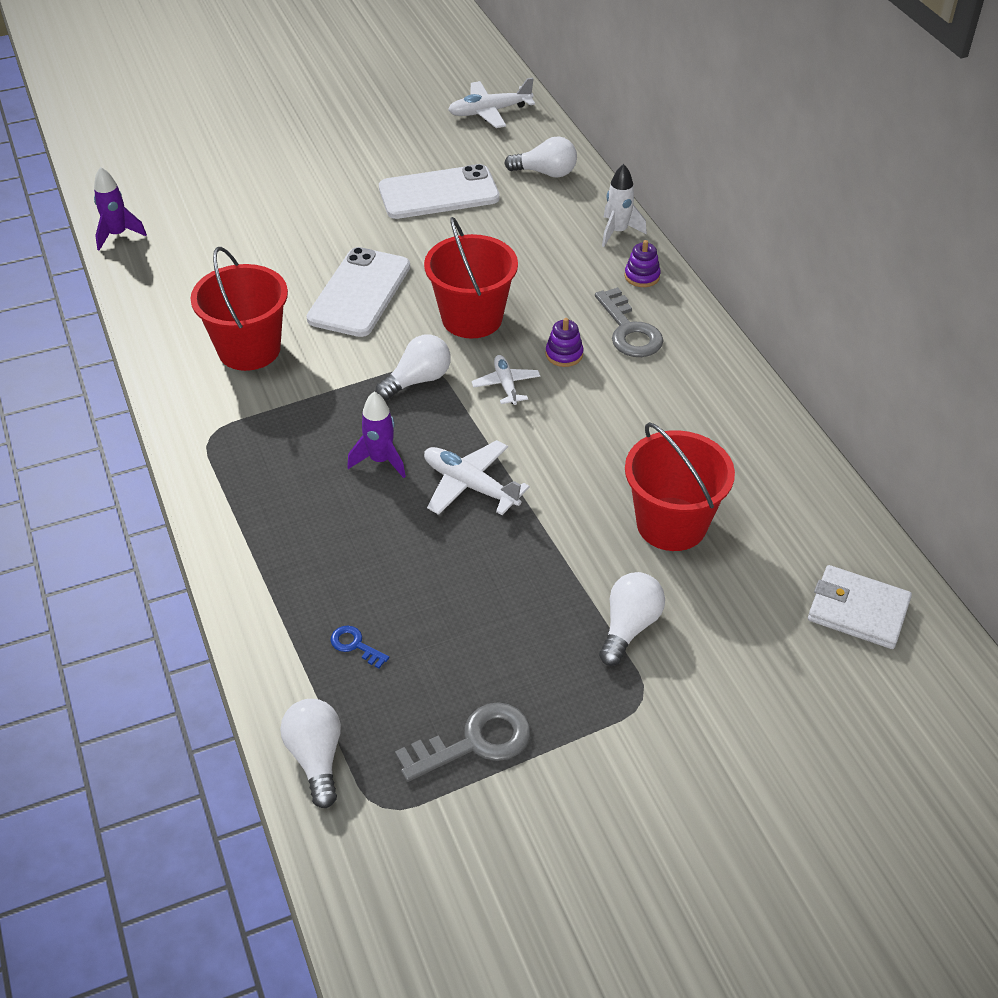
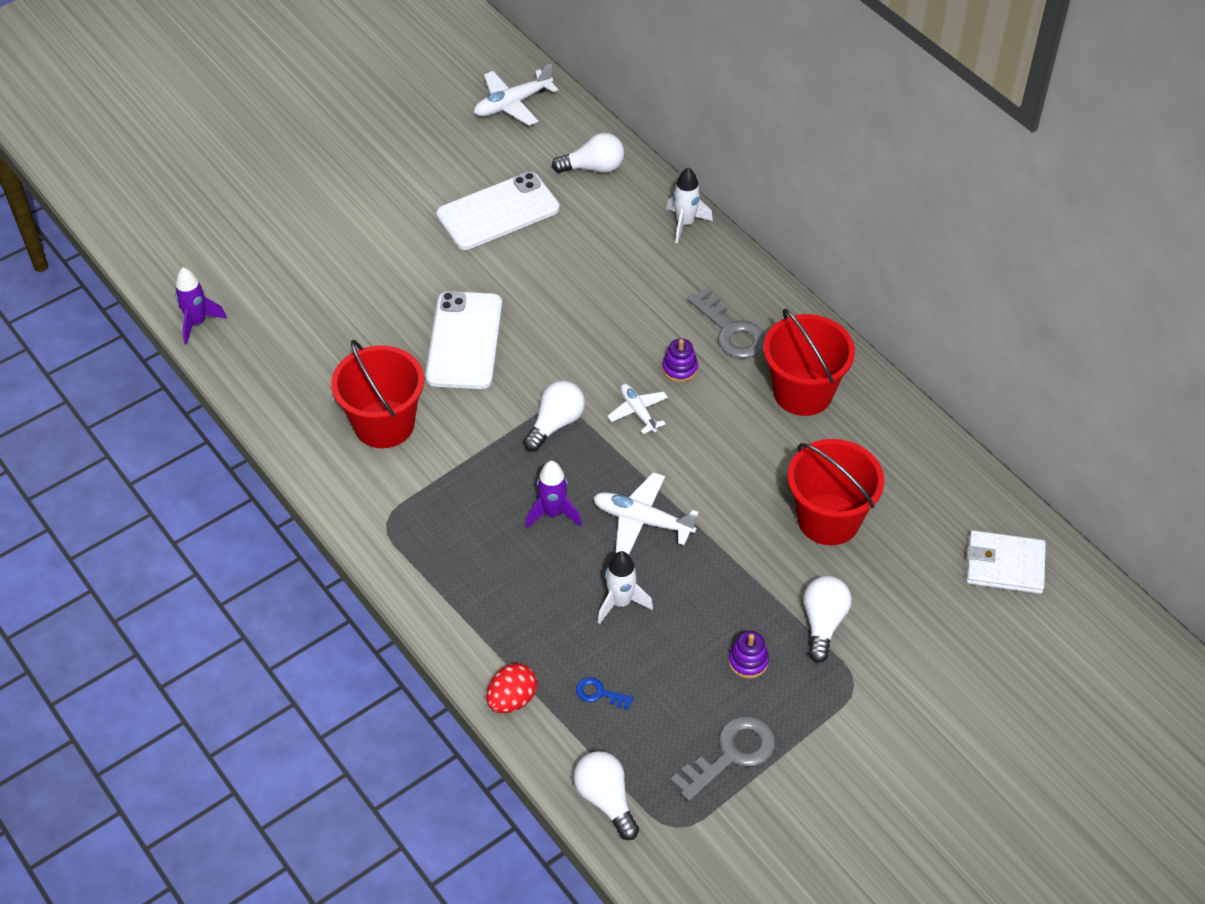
camera: 15 degrees left, 5 degrees up
red bucket [424,217,518,338] -> red bucket moved to [763,309,855,416]
purple stacking toy [625,240,661,287] -> purple stacking toy moved to [729,631,769,678]
none -> red egg [487,663,537,713]
none -> white rocket [598,551,653,624]

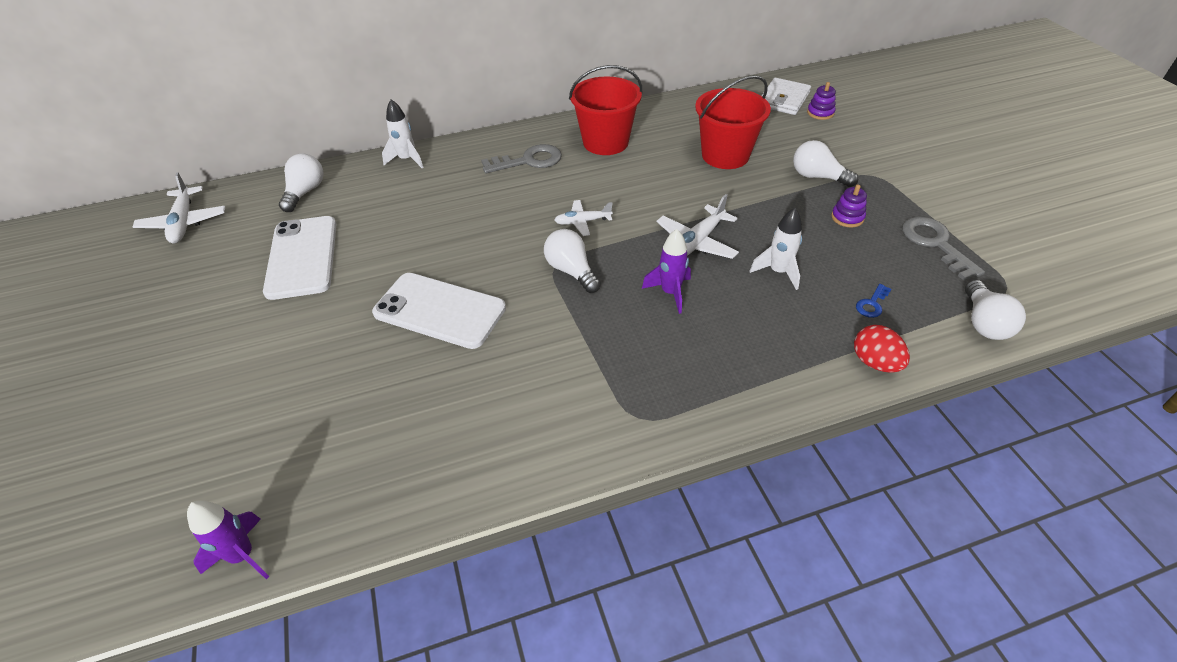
camera: 70 degrees left, 5 degrees down
red bucket [331,340,424,448] -> none
white light bulb [573,751,639,840] -> white light bulb turned 75 degrees counterclockwise [965,280,1026,340]
purple stacking toy [662,338,698,382] -> purple stacking toy moved to [807,82,836,120]

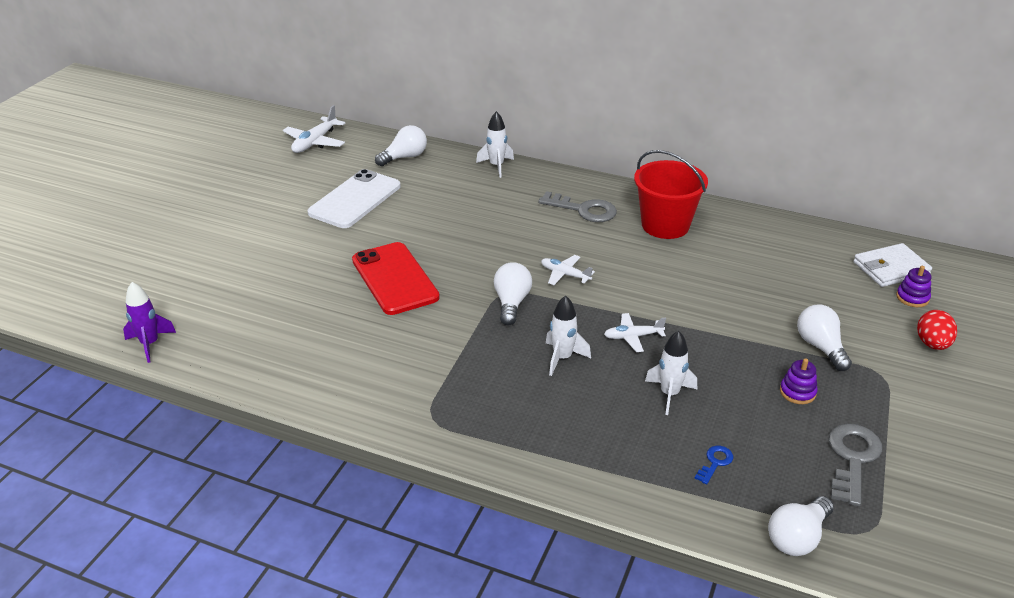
camera: 40 degrees right, 10 degrees down
white phone [372,273,506,349] -> red phone [352,242,440,315]
purple rocket [642,229,691,314] -> white rocket [546,295,591,376]
white plane [656,194,739,259] -> white plane [604,313,666,352], size x0.65
red bucket [695,75,771,169] -> none
red egg [854,325,910,373] -> red egg moved to [917,310,957,350]
blue key [856,284,891,318] -> blue key turned 135 degrees clockwise [694,446,733,484]

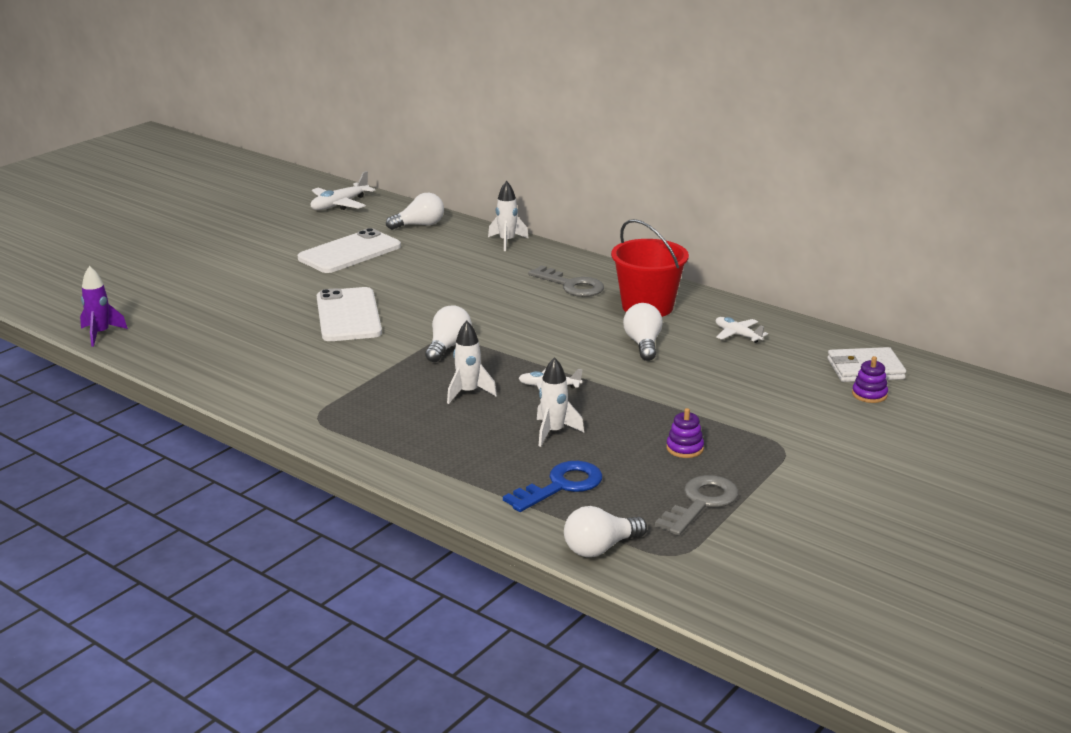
camera: 15 degrees right, 10 degrees down
red phone [352,242,440,315] -> white phone [317,287,382,341]
white plane [541,255,595,285] -> white plane moved to [716,317,768,343]
blue key [694,446,733,484] -> blue key [503,461,603,512], size x1.98
white light bulb [797,305,852,371] -> white light bulb moved to [623,303,663,361]
red egg [917,310,957,350] -> none

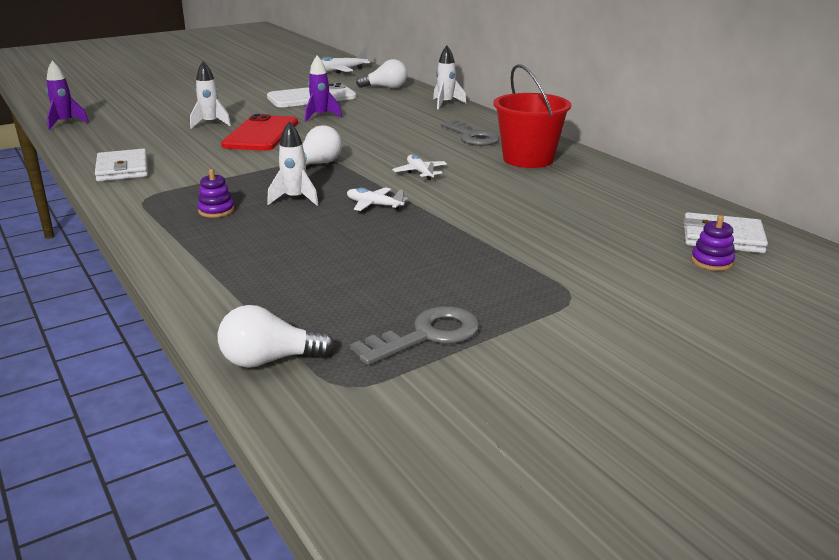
camera: 20 degrees right, 0 degrees up
white phone [317,287,382,341] -> red phone [221,114,298,151]
blue key [503,461,603,512] -> none
white rocket [537,357,584,447] -> white rocket moved to [190,61,231,128]
white light bulb [623,303,663,361] -> none
purple stacking toy [666,408,704,458] -> purple stacking toy moved to [197,169,235,218]
white plane [716,317,768,343] -> white plane moved to [392,155,447,180]
none -> white wallet [95,148,148,182]
none -> purple rocket [305,55,342,122]

